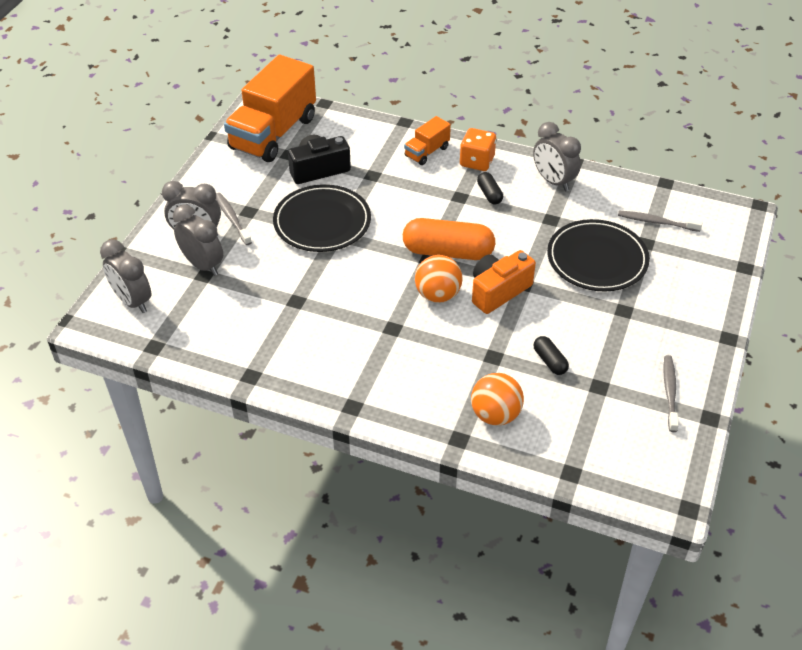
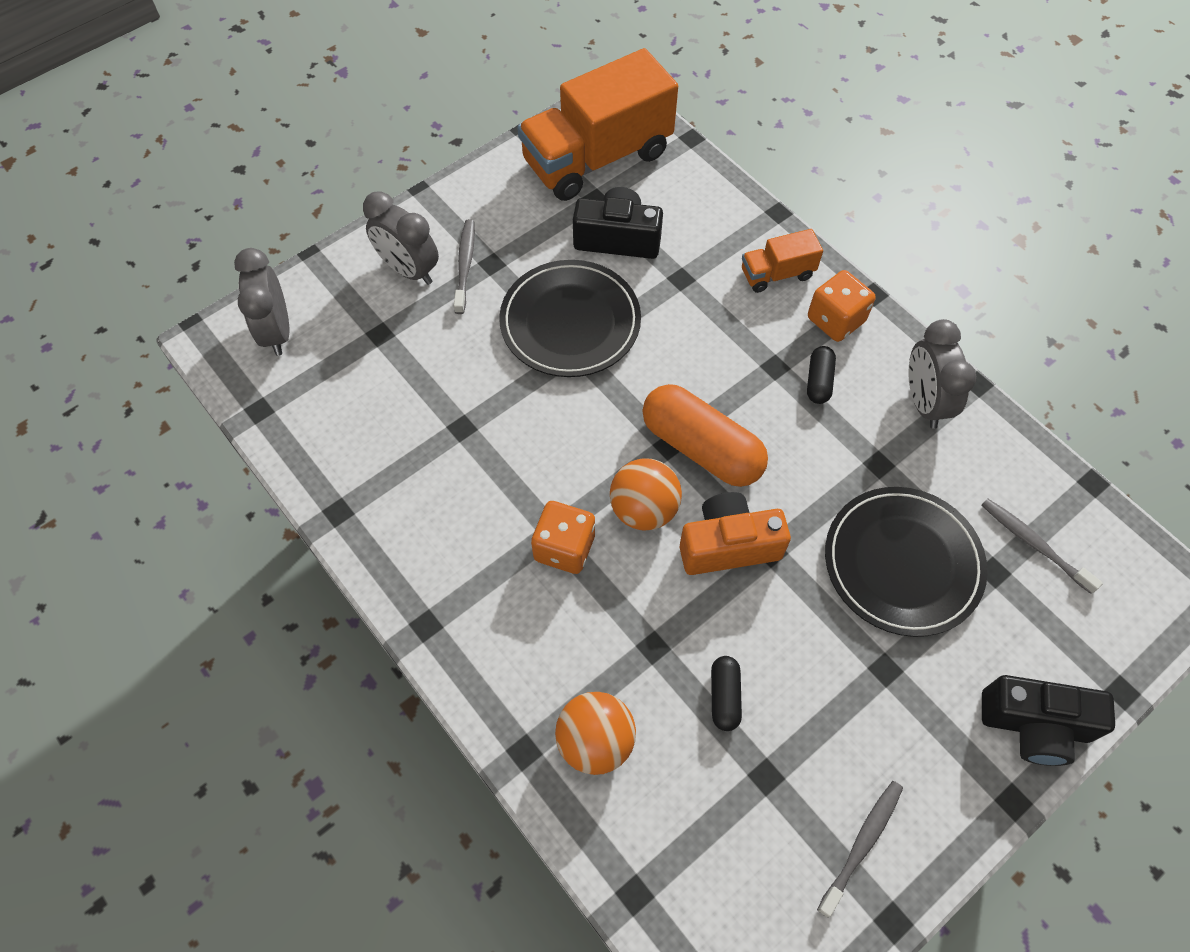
camera: 30 degrees right, 15 degrees up
grey clock [173,205,223,276] -> none
none -> orange dice [531,501,595,574]
none -> black camera [982,675,1115,766]

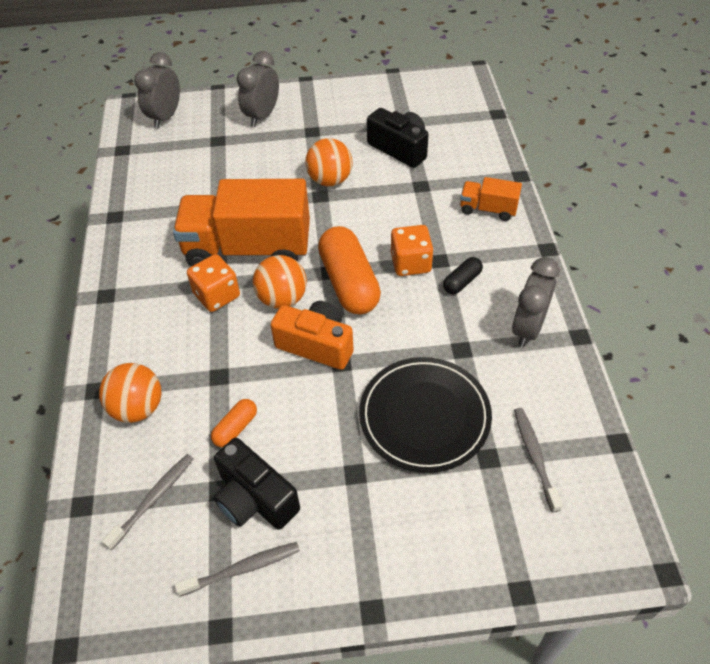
camera: 35 degrees right, 10 degrees down
grey clock [363,191,439,285] -> grey clock turned 45 degrees clockwise [237,51,279,127]
grey toothbrush [454,219,475,314] -> grey toothbrush moved to [102,454,193,550]
black plate [499,260,641,377] -> orange ball [305,138,352,186]
orange truck [517,48,678,201] -> orange truck moved to [173,179,310,267]
black capsule [711,656,742,731] -> orange capsule [211,399,257,447]
orange dice [808,270,876,342] -> orange dice moved to [391,225,433,276]
black camera [982,675,1115,766] -> black camera moved to [214,438,300,530]

